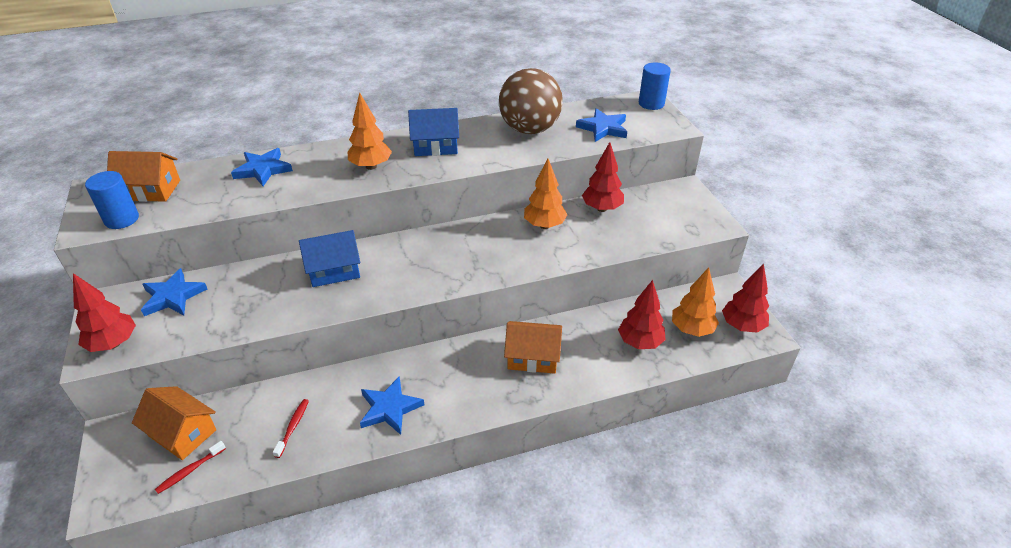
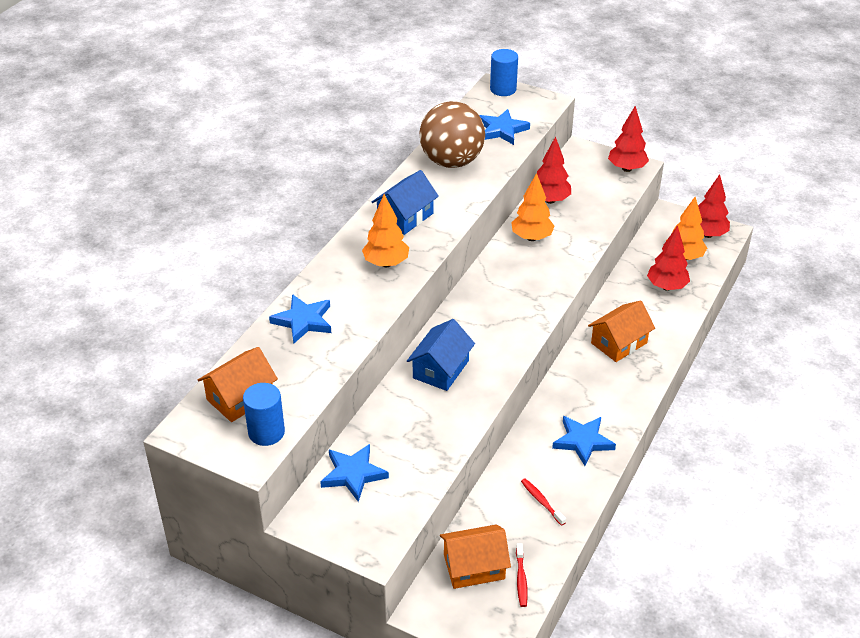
camera: 45 degrees left, 0 degrees up
red tree [73,273,136,352] -> red tree moved to [608,106,649,172]

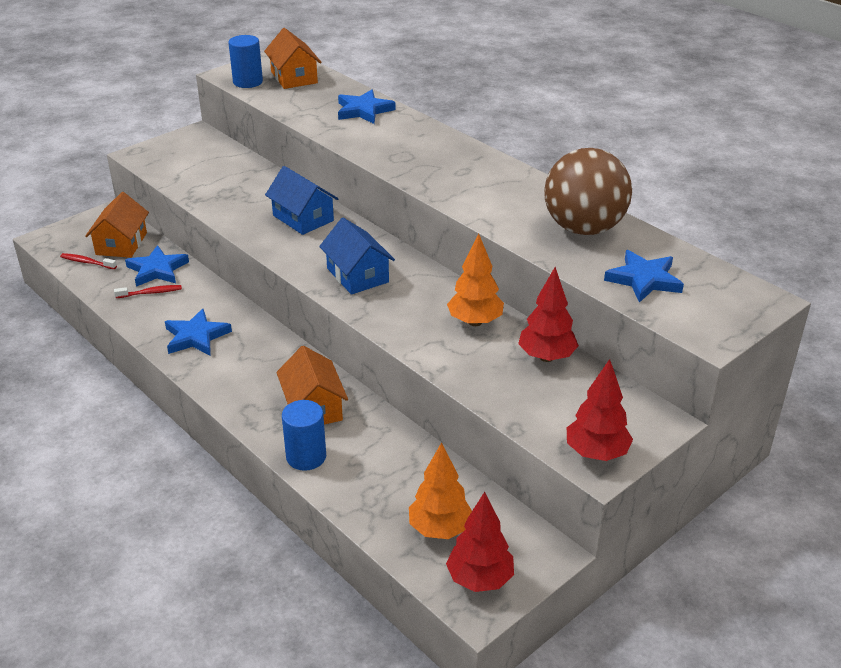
camera: 110 degrees right, 5 degrees down
blue star [320,444,389,502] -> blue star moved to [125,245,189,287]
orange tree [362,194,409,267] -> none
blue house [372,170,439,235] -> blue house moved to [319,218,395,295]
blue cylinder [490,49,518,96] -> blue cylinder moved to [282,400,326,471]
red tree [647,225,690,291] -> none

